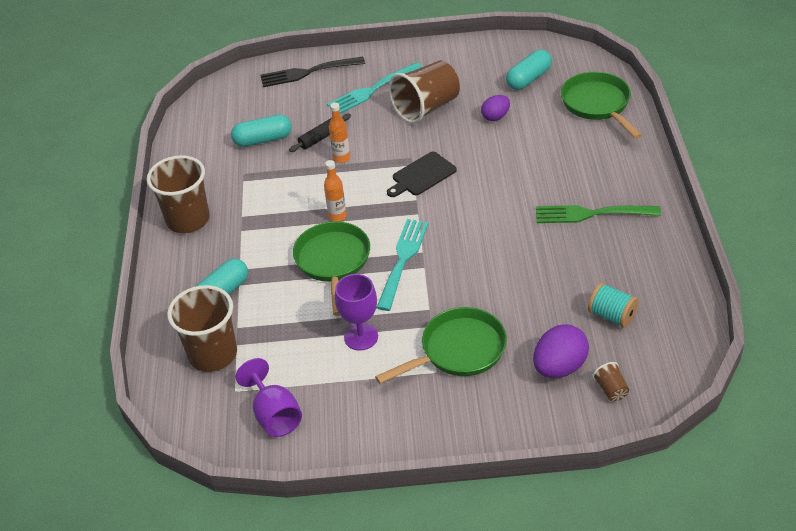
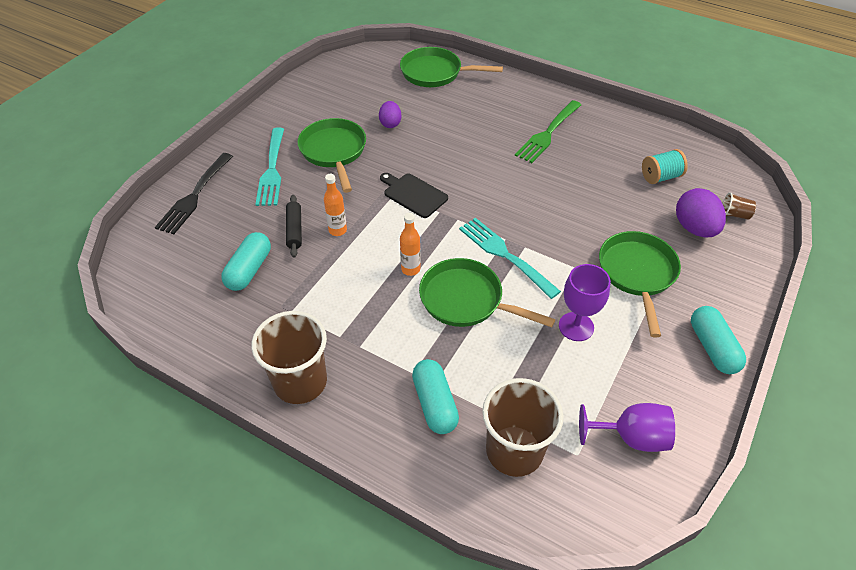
camera: 60 degrees left, 5 degrees up
black cutting board [387,152,457,197] -> black cutting board turned 135 degrees clockwise [380,173,448,218]
brown cup [389,60,460,124] -> green pan [297,118,366,193]
turquoise capsule [506,50,552,90] -> turquoise capsule moved to [691,306,746,374]

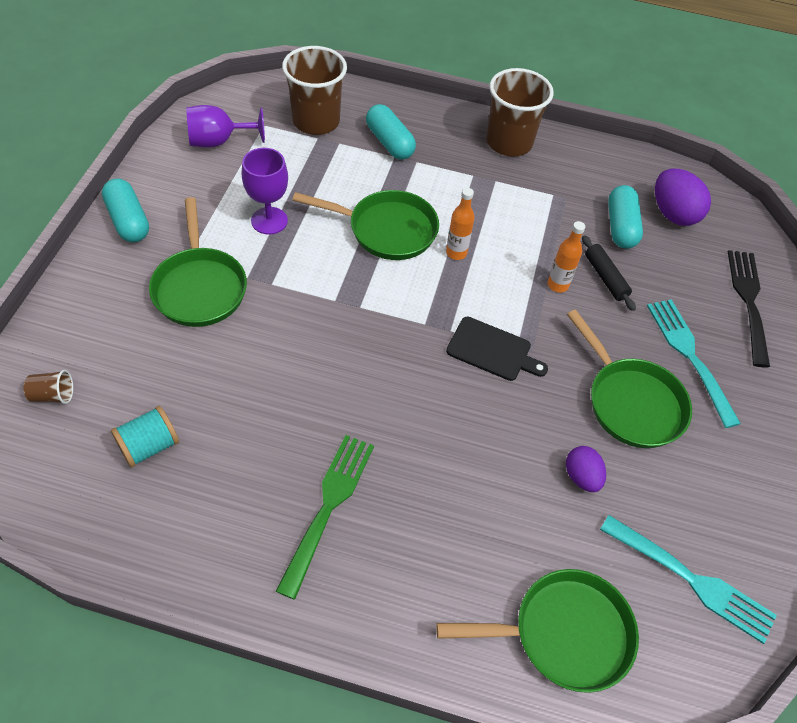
camera: 160 degrees right, 5 degrees up
turquoise fork [459,218,561,299] -> turquoise fork moved to [600,515,777,644]
purple egg [676,188,726,238] -> purple egg moved to [655,169,711,226]

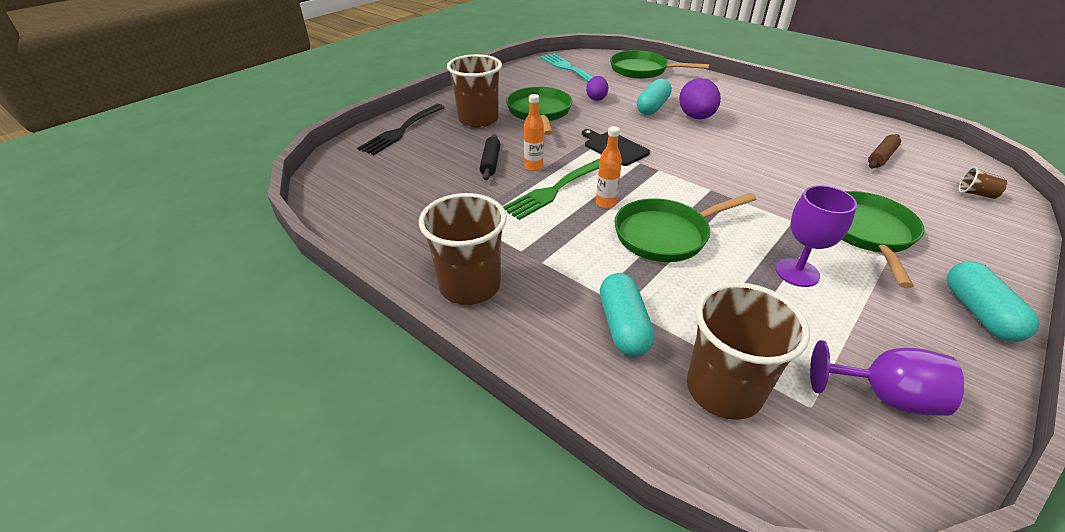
camera: 150 degrees left, 15 degrees down
turquoise spool [111,406,179,468] -> brown rolling pin [868,134,901,169]
green fork [276,435,374,600] -> green fork moved to [503,159,600,220]
green pan [293,190,439,260] -> green pan turned 60 degrees counterclockwise [614,193,756,262]
turquoise capsule [608,185,643,249] -> turquoise capsule moved to [637,79,672,115]
turquoise fork [647,299,741,428] -> brown cup [447,54,502,128]
purple egg [655,169,711,226] -> purple egg moved to [679,78,721,119]

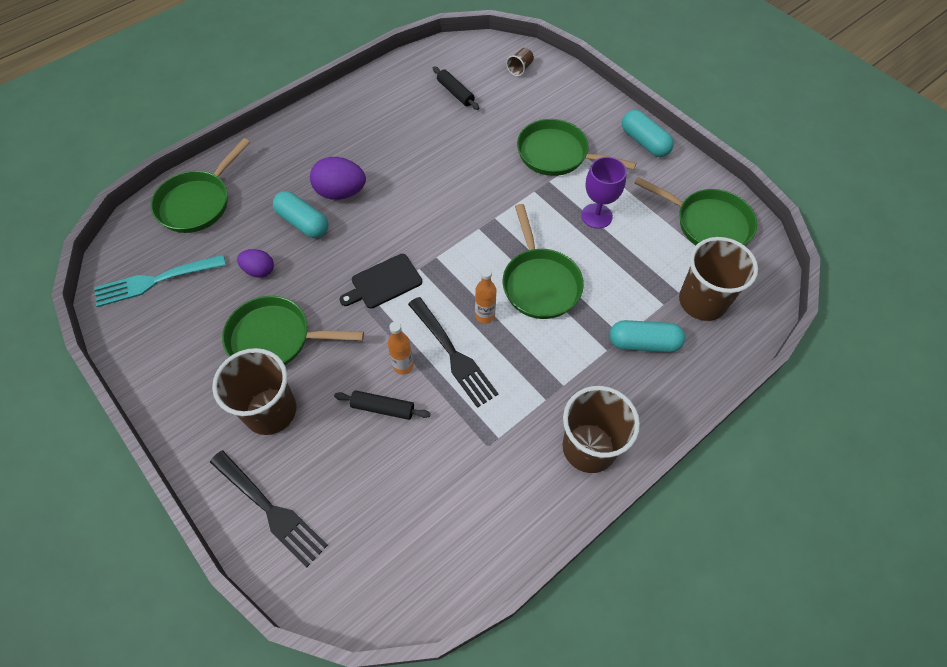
camera: 80 degrees left, 20 degrees up
green fork [503,159,600,220] -> black fork [408,297,498,408]
purple goblet [810,340,964,416] -> green pan [634,177,757,245]
brown rolling pin [868,134,901,169] -> black rolling pin [433,66,479,110]
turquoise capsule [947,261,1039,342] -> turquoise capsule turned 45 degrees clockwise [622,110,674,157]

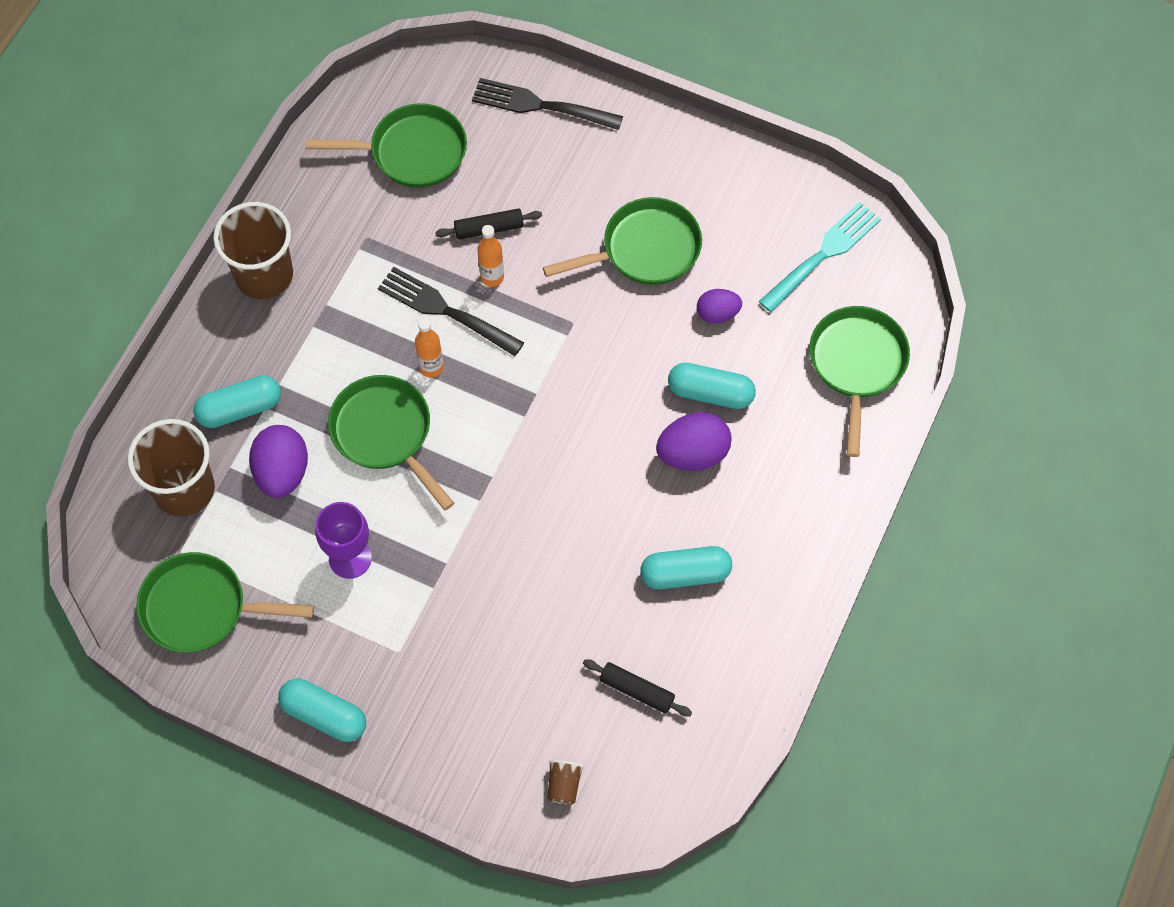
camera: 155 degrees right, 5 degrees up
brown cup [212,348,296,435] -> none
black cutting board [339,254,422,309] -> none
green pan [517,119,636,176] -> green pan moved to [305,103,467,188]
none -> purple egg [249,425,308,498]
none -> turquoise capsule [640,546,732,589]

